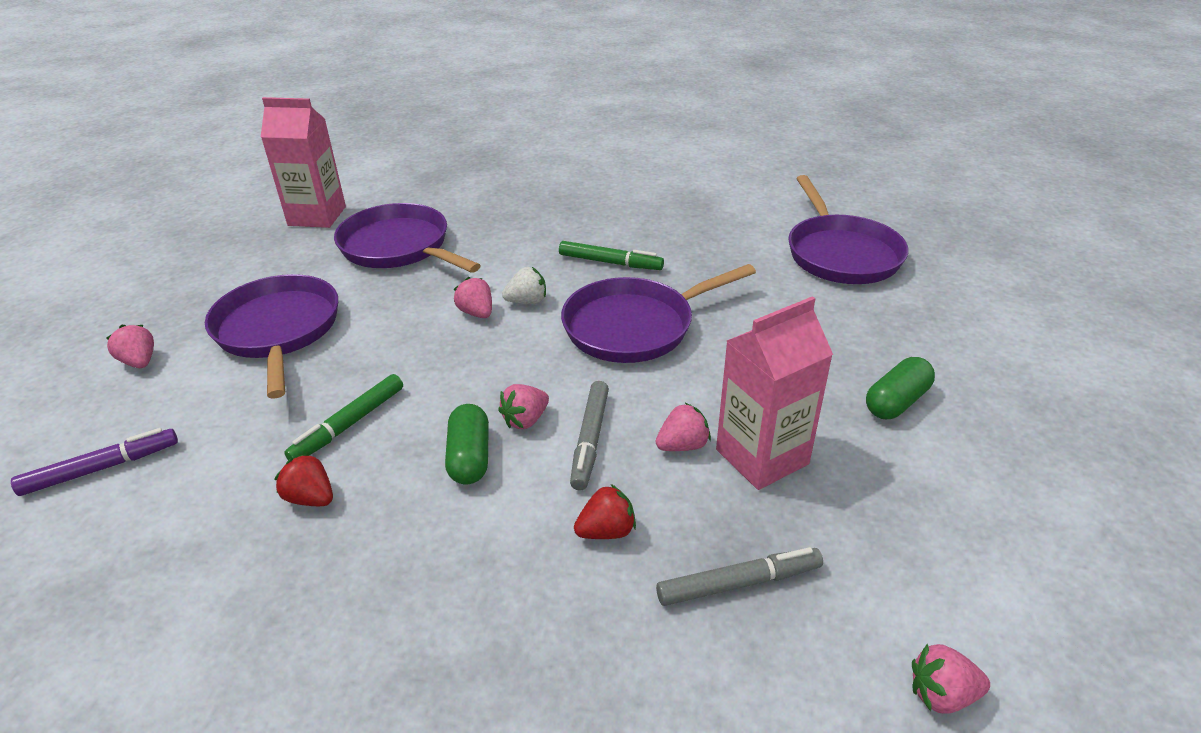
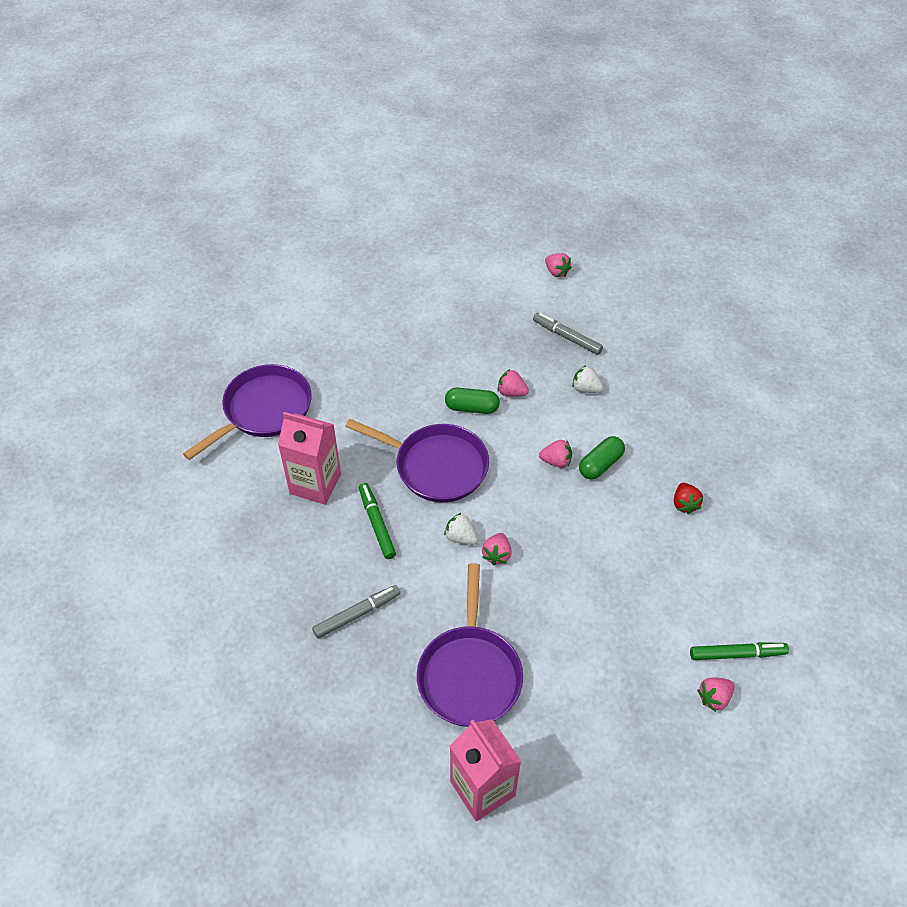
camera: 130 degrees left, 15 degrees up
purple marker [11,428,178,496] -> none
pink strawberry [106,325,154,368] -> pink strawberry turned 45 degrees clockwise [697,677,734,712]
purple pan [205,274,338,399] -> none
green marker [284,374,403,460] -> green marker moved to [690,642,789,660]
grey marker [570,381,609,490] -> grey marker moved to [312,585,400,638]
red strawberry [574,484,636,539] -> white strawberry [572,365,604,393]
pink carton [716,296,833,490] -> pink carton moved to [278,412,341,505]
green capsule [866,357,935,419] -> green capsule moved to [445,388,500,414]

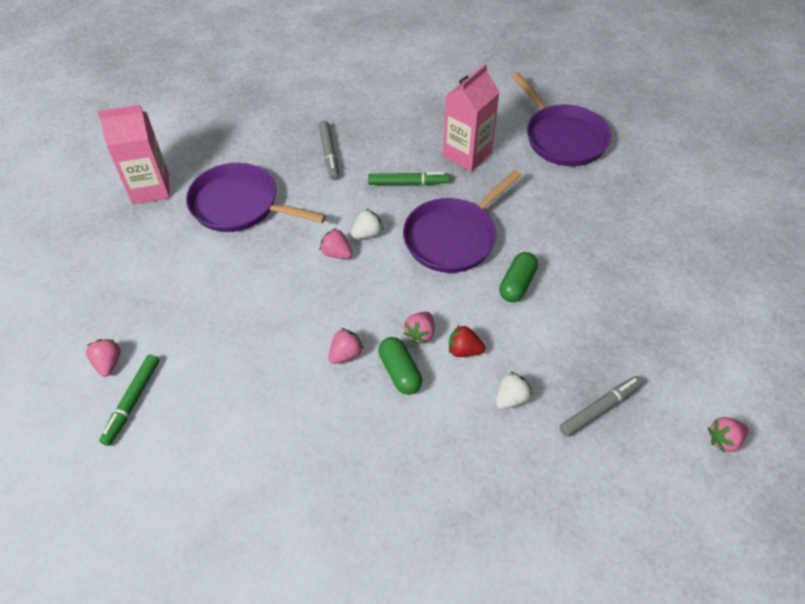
camera: 110 degrees right, 0 degrees up
pink strawberry [498,369,529,396] -> pink strawberry moved to [328,328,364,364]
red strawberry [674,483,703,514] -> red strawberry moved to [449,325,485,357]

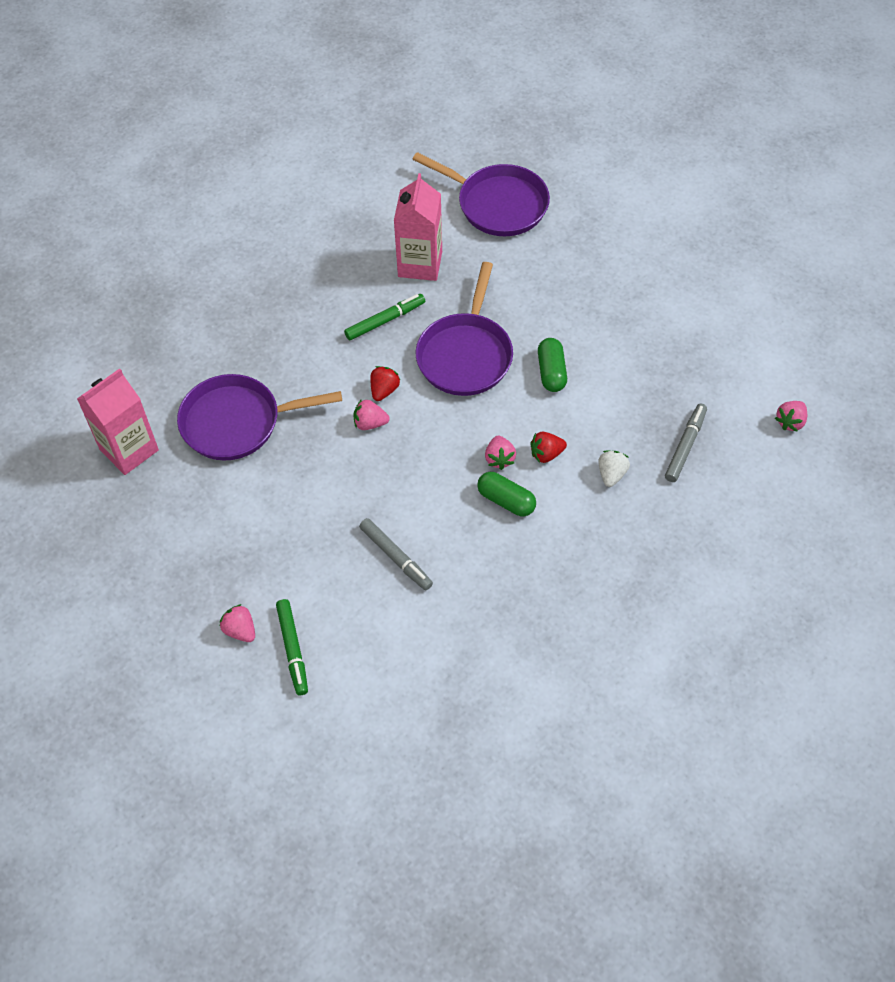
camera: 30 degrees left, 5 degrees up
grey marker [319,121,339,180] -> grey marker moved to [359,518,433,590]
pink strawberry [328,328,364,364] -> none
white strawberry [351,209,383,239] -> red strawberry [370,366,400,401]

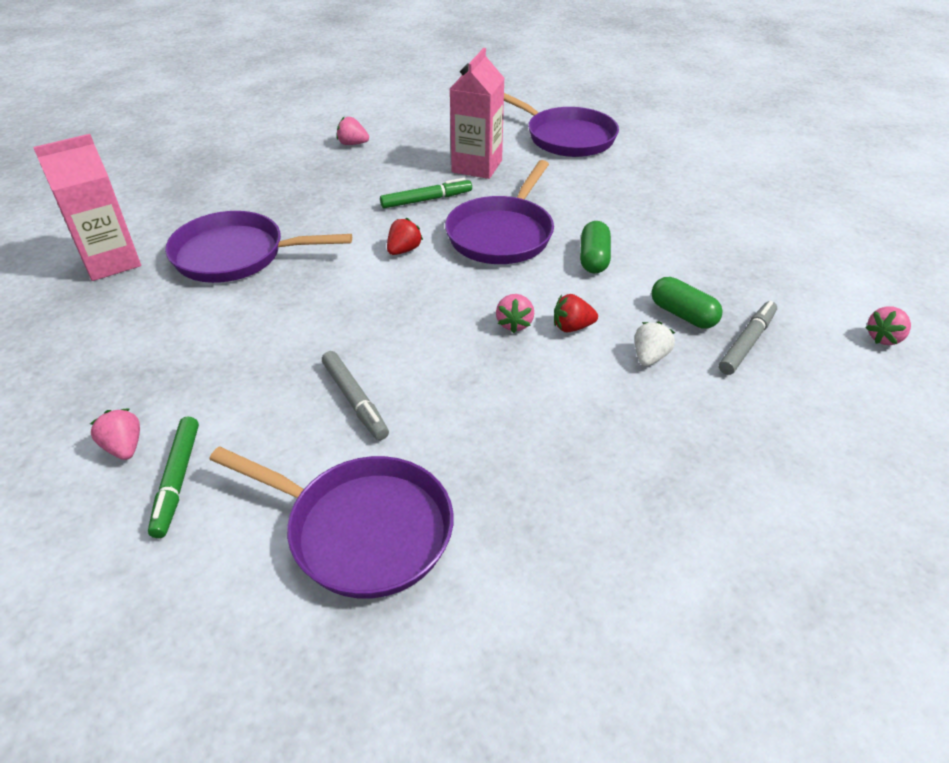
camera: 10 degrees right, 15 degrees down
pink strawberry [353,399,390,430] -> pink strawberry moved to [337,117,369,145]
green capsule [477,472,536,516] -> green capsule moved to [651,277,723,328]
none -> purple pan [209,446,454,599]

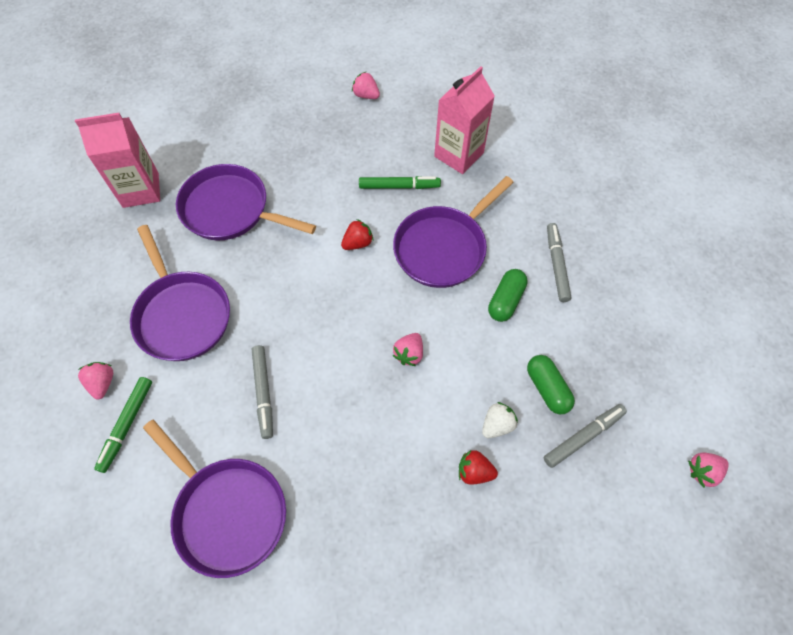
camera: 20 degrees right, 20 degrees up
purple pan [504,93,619,157] -> purple pan moved to [130,225,230,361]
red strawberry [554,294,598,332] -> red strawberry moved to [459,450,498,485]
none -> grey marker [547,223,572,302]

